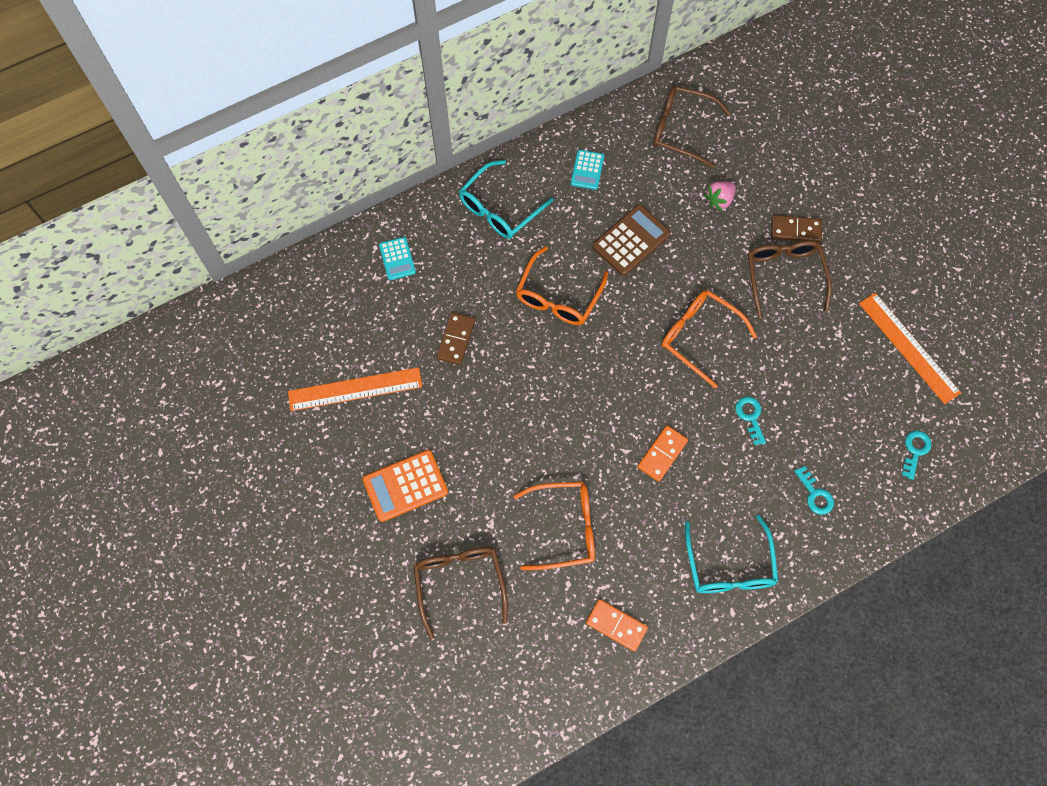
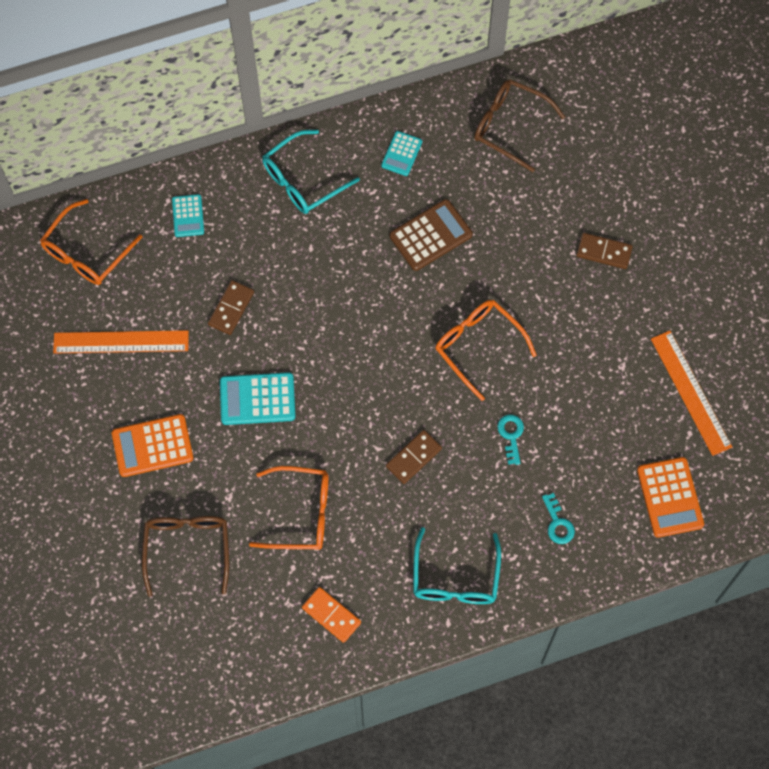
camera: 10 degrees right, 0 degrees up
orange glasses [516,246,608,325] -> orange glasses moved to [40,199,142,285]
orange domino [637,426,688,482] -> brown domino [386,430,442,484]
pink strawberry [704,181,736,211] -> none
brown glasses [748,241,832,319] -> none
turquoise key [902,431,932,480] -> orange calculator [637,457,704,538]
none -> turquoise calculator [220,372,296,425]

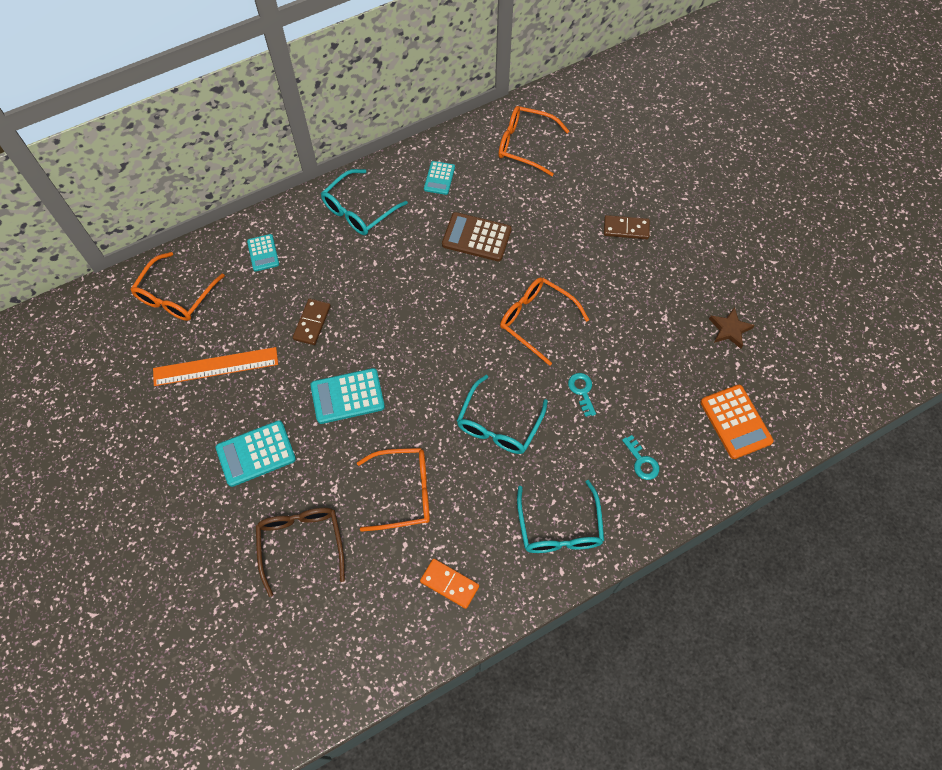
camera: 10 degrees left, 5 degrees down
orange calculator [112,414,193,477] -> turquoise calculator [216,420,296,487]
brown domino [386,430,442,484] -> turquoise glasses [457,375,548,454]
brown calculator [390,199,473,271] -> brown calculator turned 120 degrees counterclockwise [442,212,512,261]
brown glasses [474,79,565,172] -> orange glasses [498,106,569,176]
orange ruler [651,331,732,456] -> brown star [709,307,754,349]

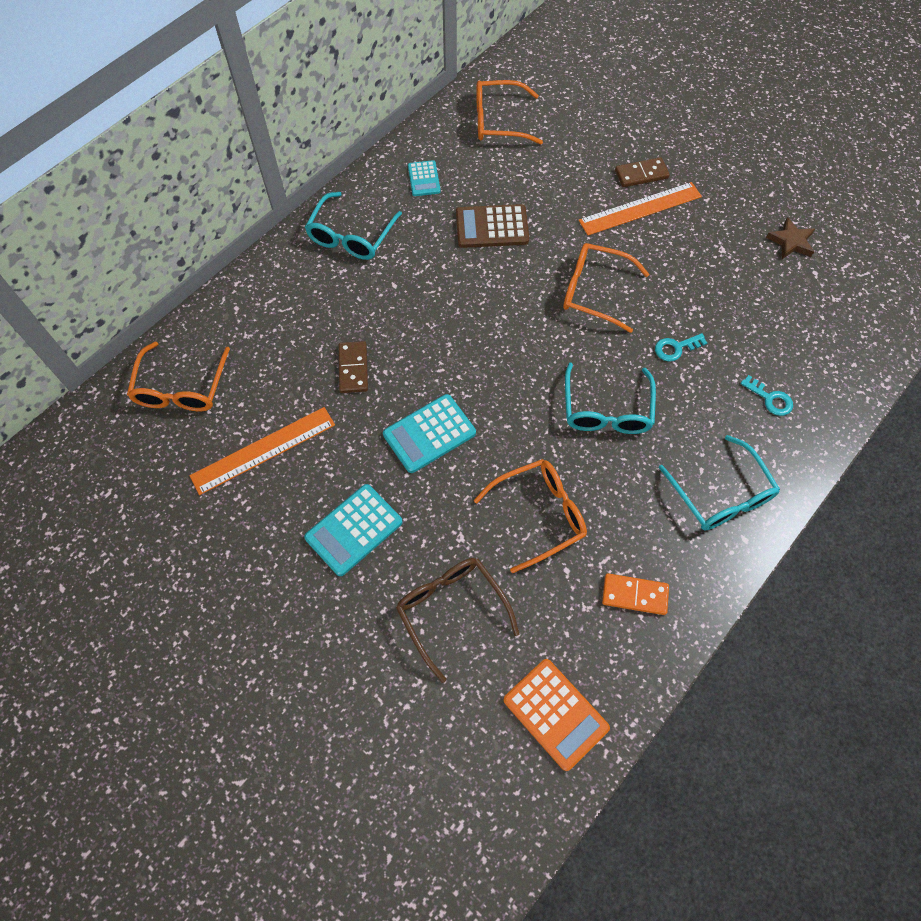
camera: 20 degrees left, 0 degrees up
turquoise calculator [247,234,279,272] -> none
turquoise key [568,373,596,417] -> turquoise key turned 75 degrees counterclockwise [655,333,707,362]
orange calculator [700,385,773,459] -> orange calculator moved to [504,659,610,771]
none -> orange ruler [579,182,702,235]

